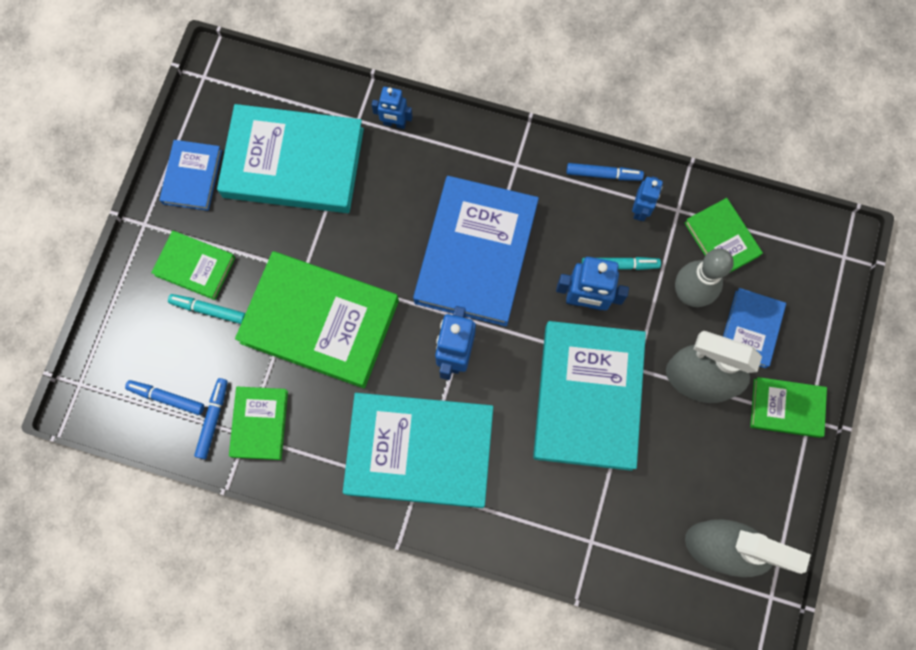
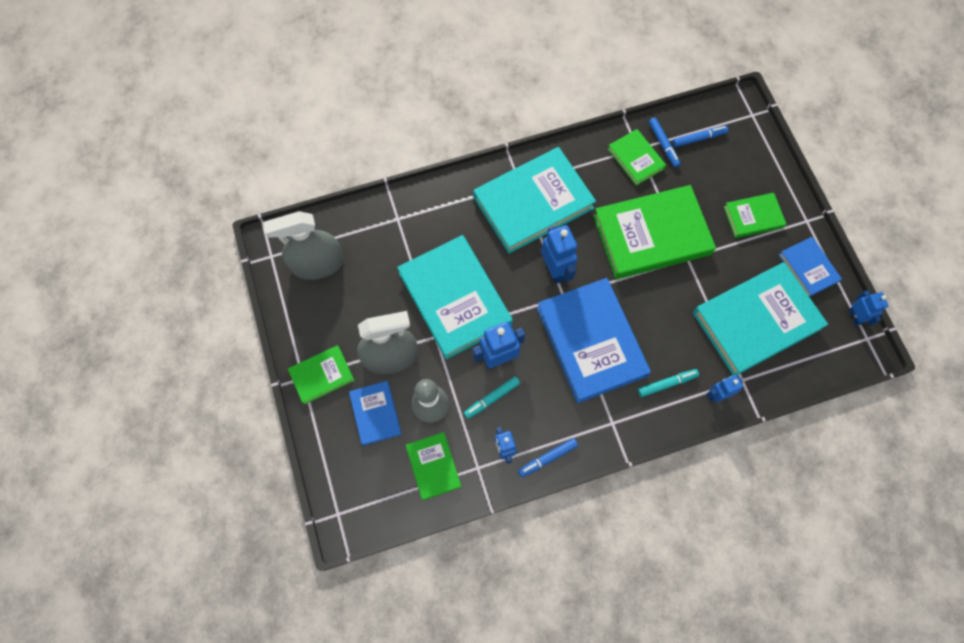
camera: 145 degrees right, 5 degrees down
turquoise marker [168,294,246,324] -> turquoise marker moved to [638,369,699,397]
green book [684,198,763,272] -> green book turned 45 degrees clockwise [406,432,462,500]
none -> blue robot [849,290,888,326]

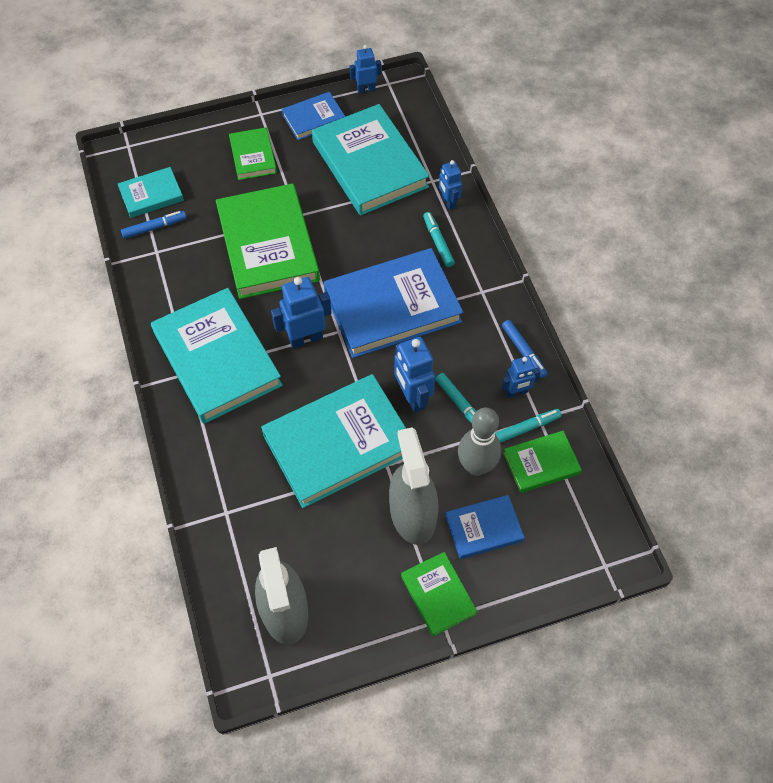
camera: 90 degrees left, 10 degrees down
green book [608,129,666,186] -> none
blue marker [673,126,728,147] -> turquoise book [118,167,184,218]
none -> turquoise marker [495,409,562,443]

